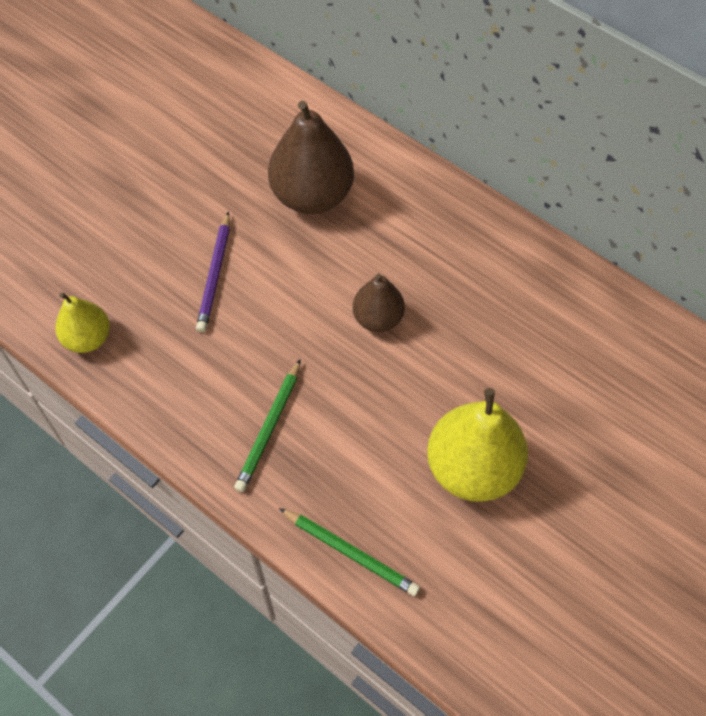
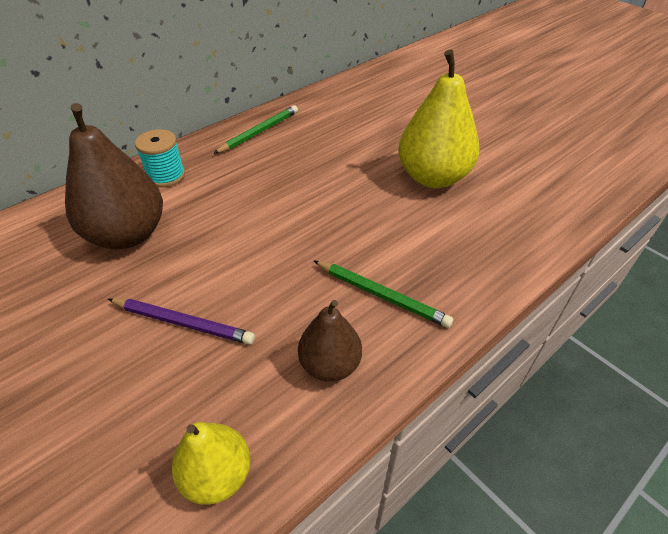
camera: 80 degrees left, 15 degrees down
green pencil [279,508,420,596] -> green pencil moved to [213,105,298,154]
brown pear [353,273,405,332] -> brown pear moved to [298,300,362,382]
none -> turquoise spool [135,129,185,187]

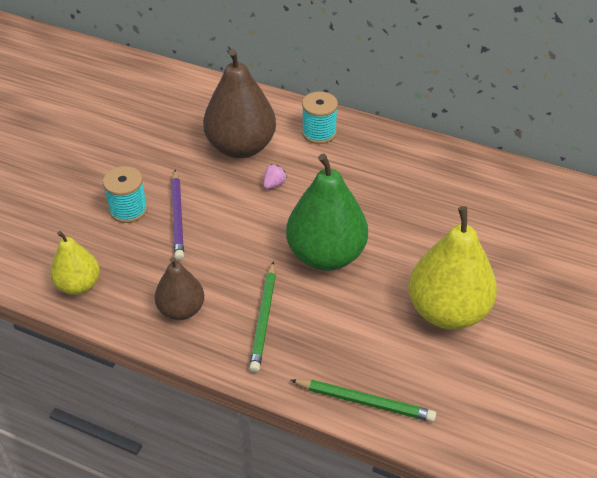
camera: 65 degrees right, 0 degrees up
green pencil [213,105,298,154] -> green pencil moved to [291,379,436,422]
none -> turquoise spool [103,166,148,223]
none -> pink strawberry [263,164,287,189]
none -> green pear [286,154,368,271]

